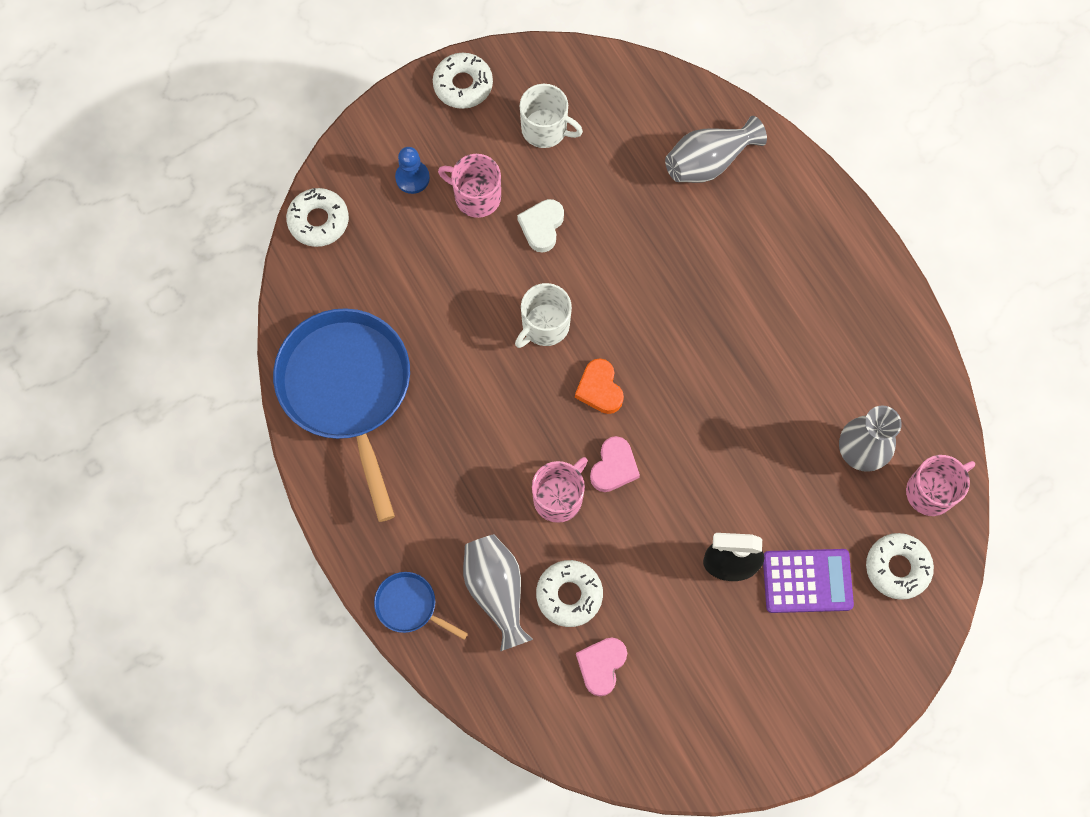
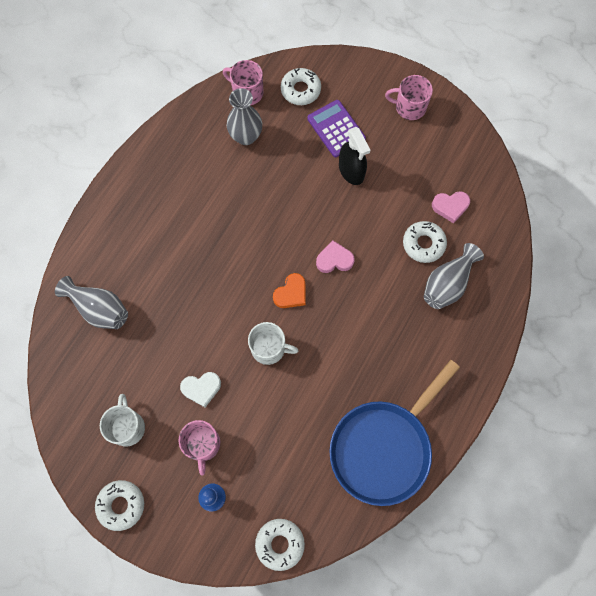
camera: 120 degrees left, 0 degrees up
blue pan [374,572,468,640] -> none
pink mug [532,457,588,523] -> pink mug moved to [385,75,433,120]

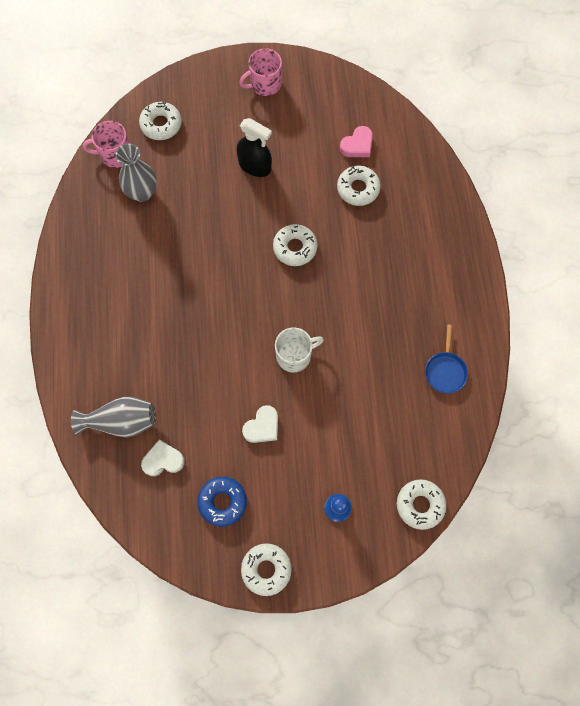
camera: 35 degrees left, 0 degrees up
white mug [100,394,145,447] -> blue donut [198,477,247,527]
pink mug [179,420,220,475] -> none
orange heart [273,273,306,308] -> none
purple calculator [307,100,366,157] -> none
pink heart [316,240,355,273] -> white donut [273,224,317,266]
blue pan [329,360,460,506] -> blue pan [425,325,468,393], size x0.43
grey vase [424,243,484,309] -> none
none -> white heart [141,439,185,476]

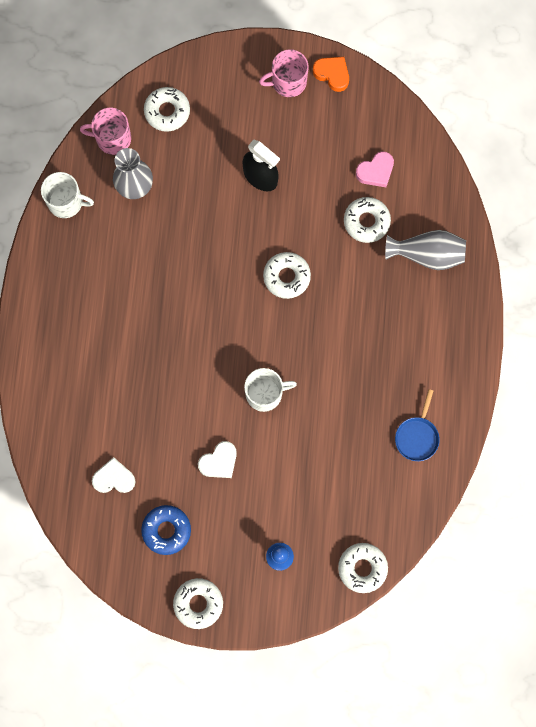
camera: 10 degrees right, 5 degrees up
grey vase [71,397,156,437] -> grey vase moved to [385,230,466,270]
none -> white mug [41,172,94,218]
none -> orange heart [313,57,349,92]

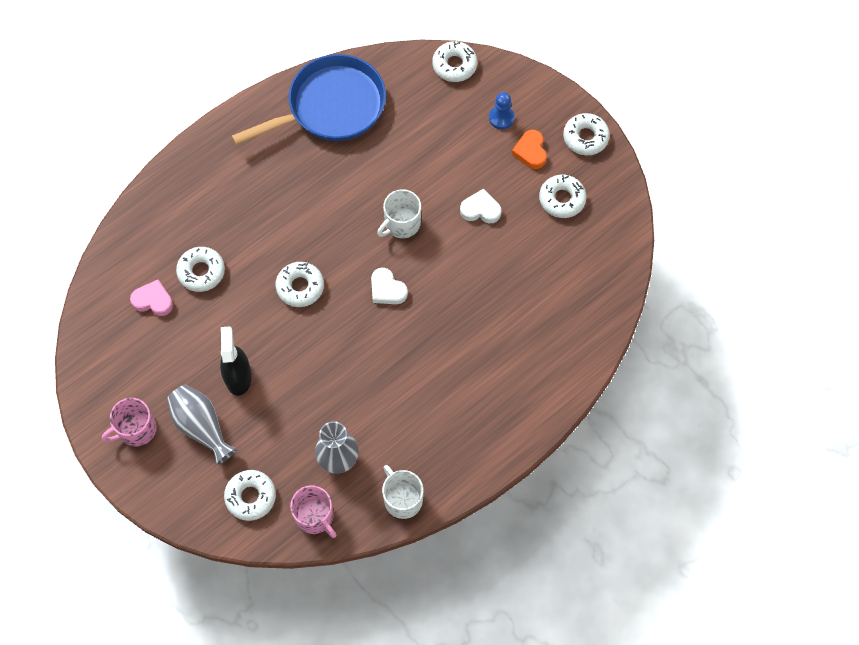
camera: 135 degrees left, 10 degrees down
white heart [92,457,136,493] -> white heart moved to [371,268,408,304]
blue donut [141,505,191,555] -> white donut [539,175,586,218]
white mug [244,368,297,412] -> white mug turned 75 degrees counterclockwise [377,189,421,238]
pink mug [259,49,309,97] -> pink mug turned 120 degrees clockwise [102,398,157,447]
orange heart [313,57,349,92] -> orange heart moved to [512,130,547,169]
grey vase [385,230,466,270] -> grey vase moved to [167,385,237,465]
blue pan [395,389,440,461] -> blue pan [231,54,386,145], size x2.32

